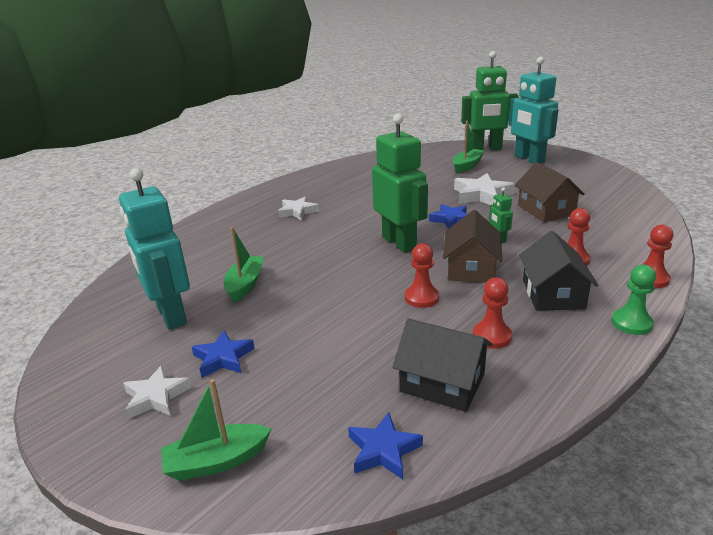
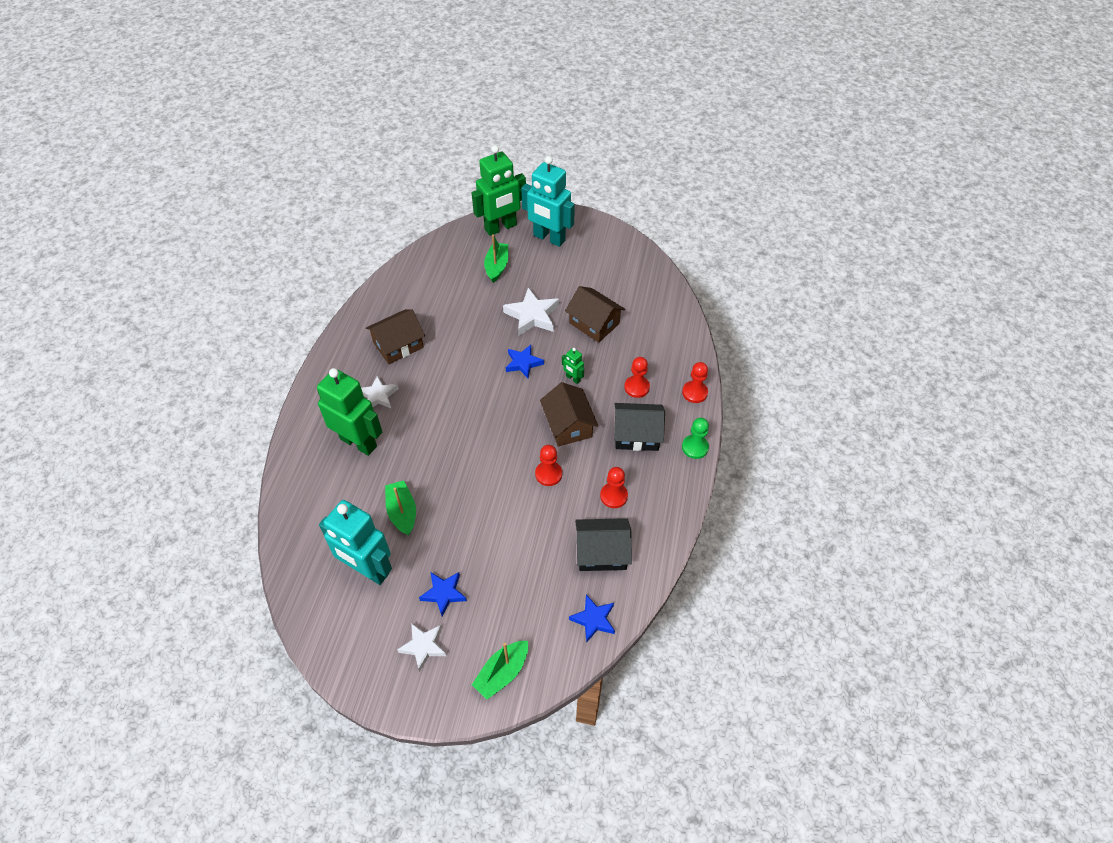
camera: 30 degrees left, 25 degrees up
green robot [372,114,428,253] -> green robot moved to [317,368,382,456]
black house [519,231,599,311] -> black house turned 60 degrees counterclockwise [614,403,665,451]
none -> brown house [366,309,425,364]

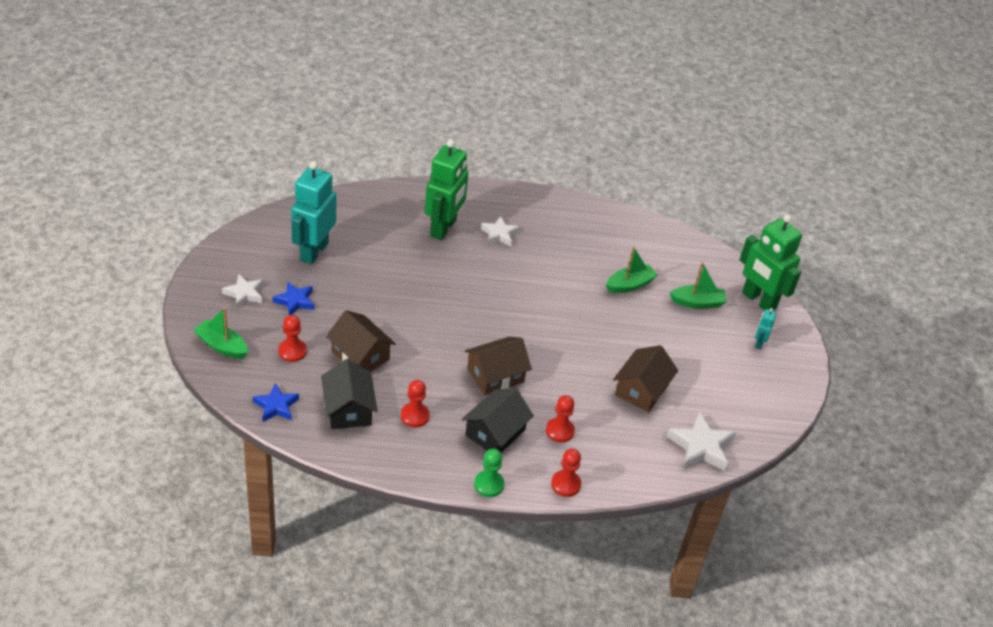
camera: 75 degrees right, 10 degrees down
brown house [366,309,425,364] -> brown house moved to [326,310,396,371]
green boat [385,480,416,536] -> green boat moved to [606,246,658,293]
white star [503,287,559,336] -> white star moved to [666,411,736,471]
blue star [506,345,544,378] -> none
turquoise robot [521,156,575,247] -> turquoise robot [755,308,776,349], size x0.42
red pawn [535,445,562,486] -> red pawn moved to [278,315,307,362]
green robot [562,348,584,384] -> none
black house [614,403,665,451] -> black house turned 45 degrees clockwise [462,388,534,453]

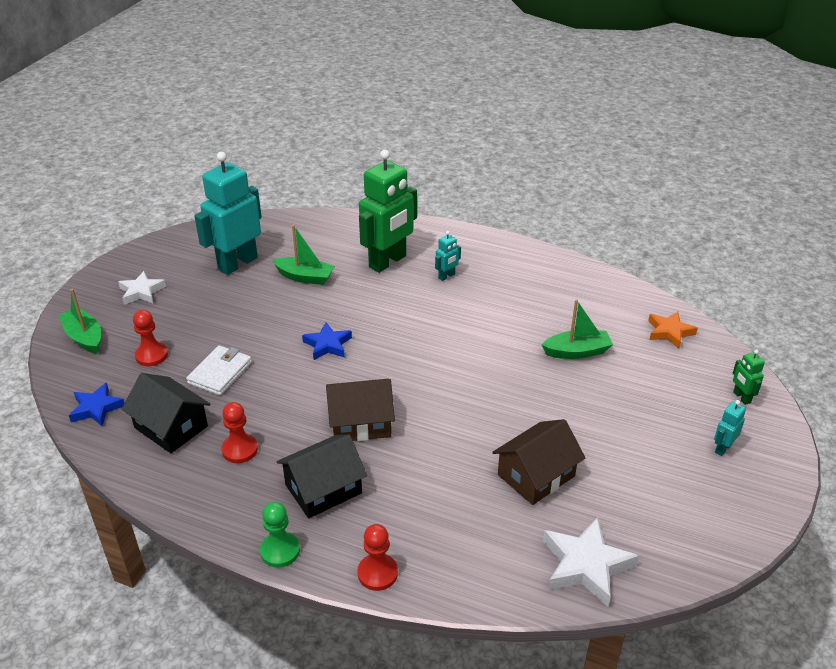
camera: 25 degrees right, 5 degrees down
blue star [273,282,314,315] -> blue star moved to [302,322,352,360]
black house [321,359,378,429] -> black house turned 60 degrees counterclockwise [122,373,211,453]
brown house [326,310,396,371] -> white wallet [186,345,252,395]
white star [480,216,520,246] -> turquoise robot [435,231,461,281]
red pawn [546,395,575,443] -> none
green boat [670,262,727,308] -> green boat moved to [272,225,335,285]
green robot [740,214,802,311] -> green robot [733,349,765,405], size x0.42
none -> orange star [648,311,698,348]

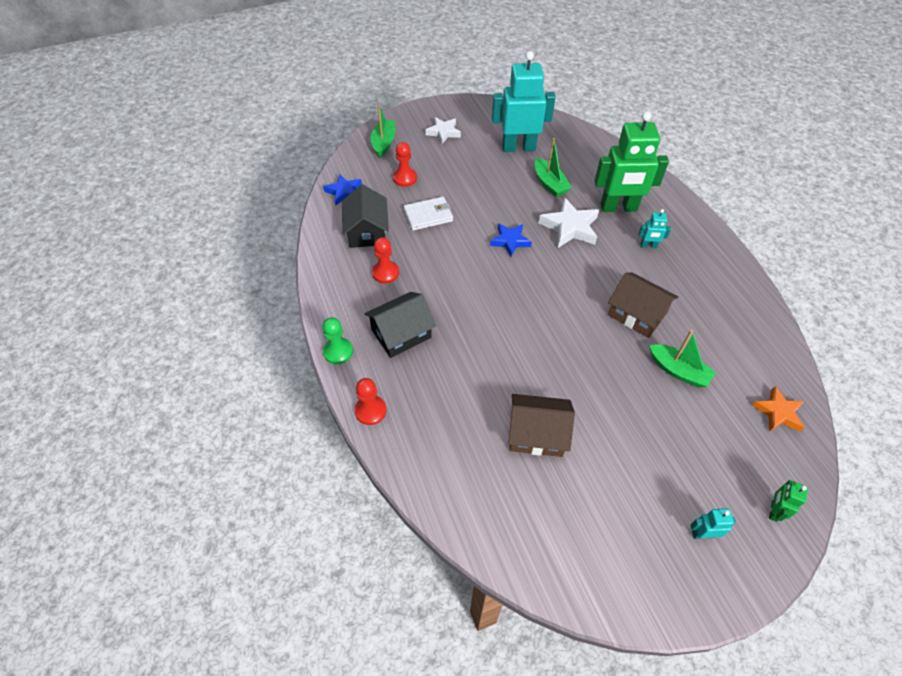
camera: 45 degrees right, 15 degrees up
black house [277,435,367,518] -> black house turned 45 degrees counterclockwise [364,292,436,358]
brown house [326,379,395,441] -> brown house moved to [608,272,678,338]
white star [543,517,639,607] -> white star moved to [539,197,599,248]

